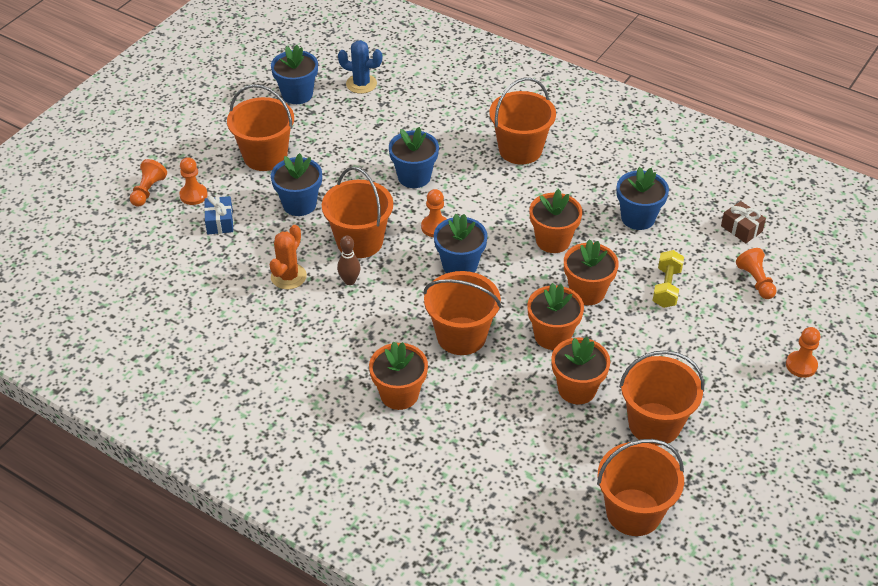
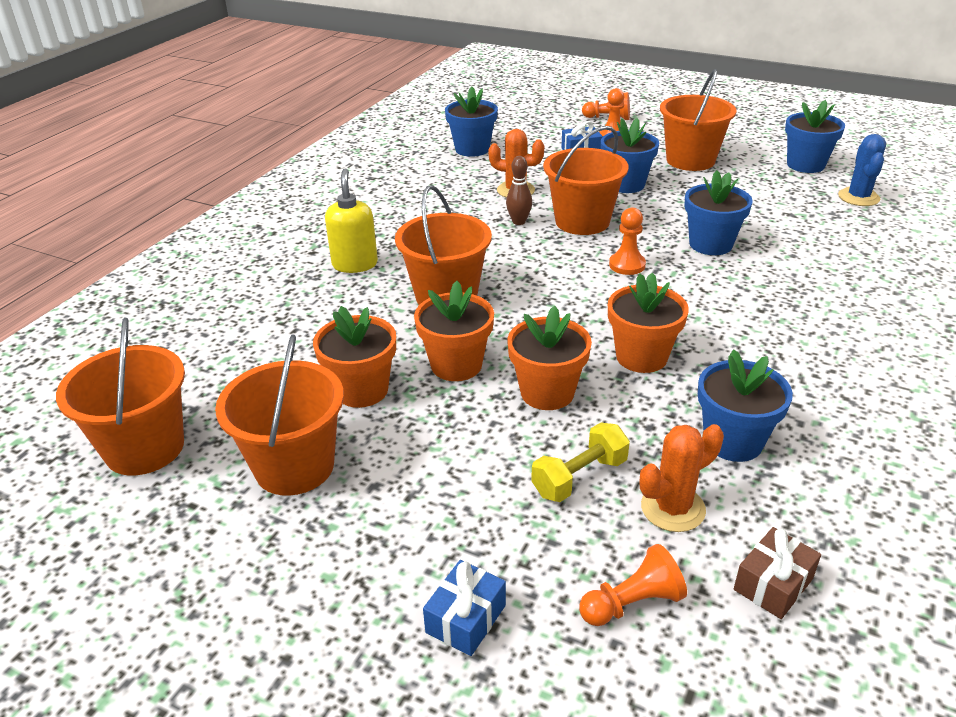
camera: 85 degrees right, 10 degrees down
orange flower pot [369,341,428,410] -> yellow soap dispenser [325,169,378,273]
blue flower pot [434,214,488,273] -> blue flower pot moved to [445,86,498,157]
orange bucket [489,78,556,164] -> none
yellow dumbbell [652,250,684,308] -> yellow dumbbell turned 45 degrees counterclockwise [531,423,630,502]
orange pawn [786,327,820,378] -> none
none -> blue gift [423,560,506,656]
none -> orange cactus [640,424,724,532]

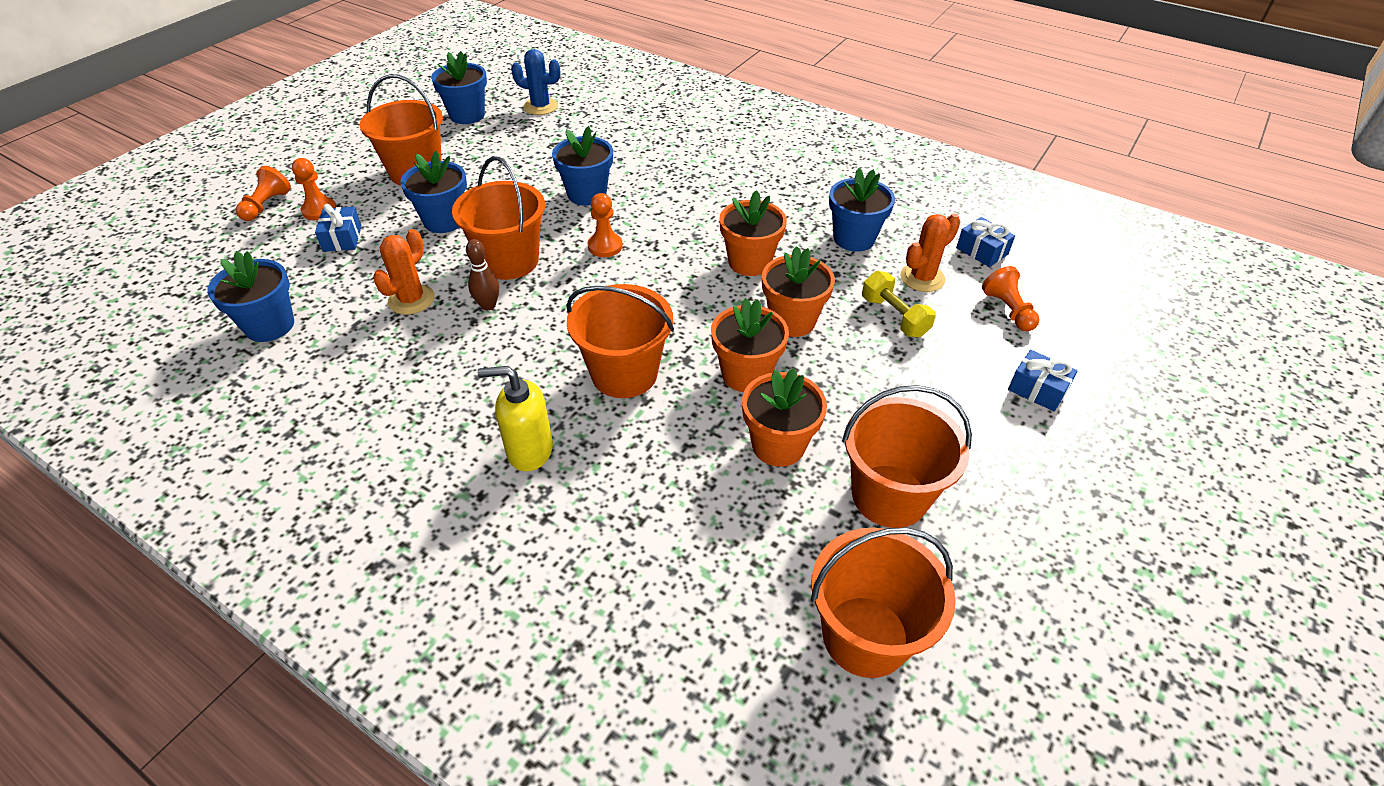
camera: 85 degrees left, 10 degrees up
orange cactus [640,424,724,532] -> orange cactus turned 75 degrees clockwise [900,214,960,292]
brown gift [734,527,821,619] -> blue gift [956,217,1015,267]

